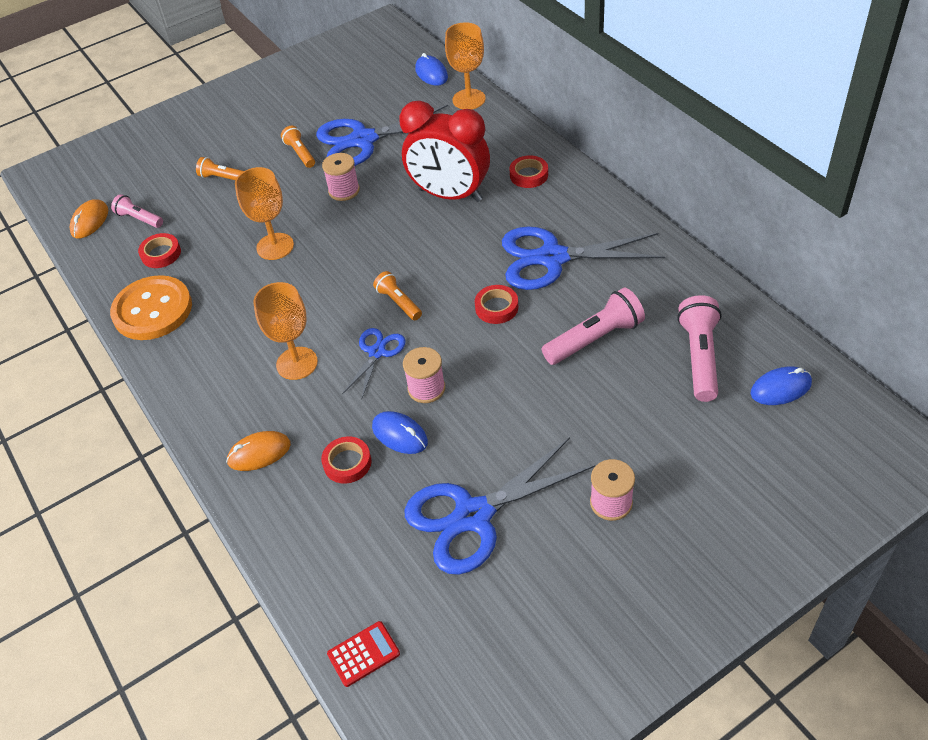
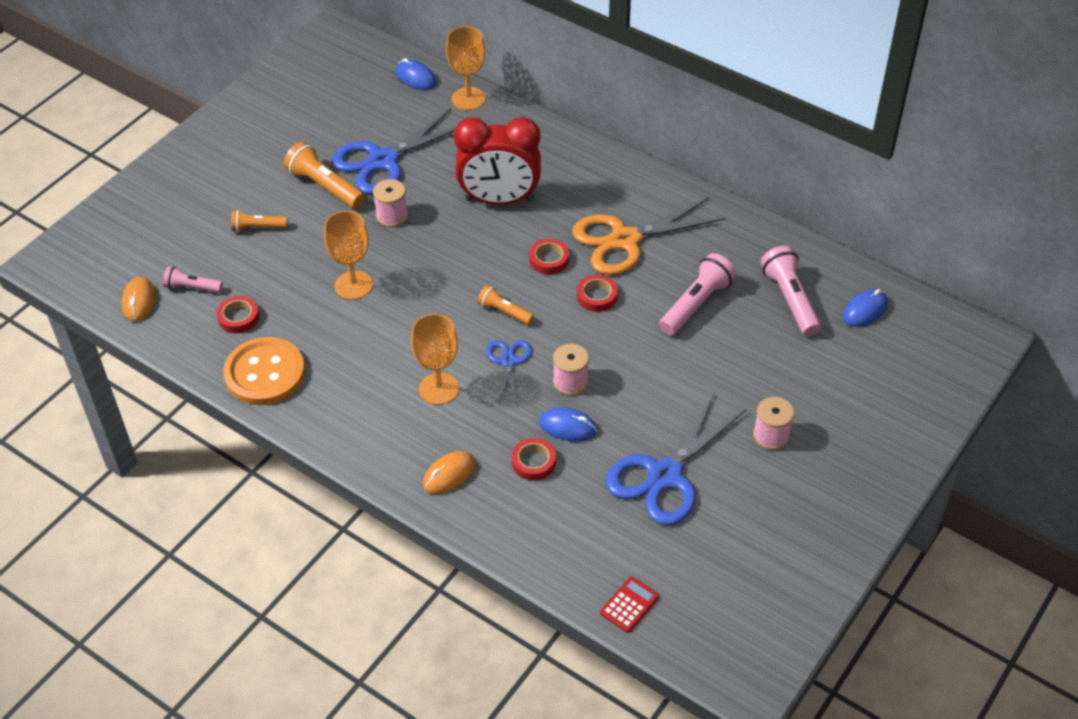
camera: 25 degrees left, 0 degrees up
orange flashlight [281,126,315,168] -> orange flashlight [284,142,365,209], size x1.67
blue scissors [502,227,665,290] -> orange scissors [572,198,725,275]
red tape [509,155,548,188] -> red tape moved to [529,239,569,274]

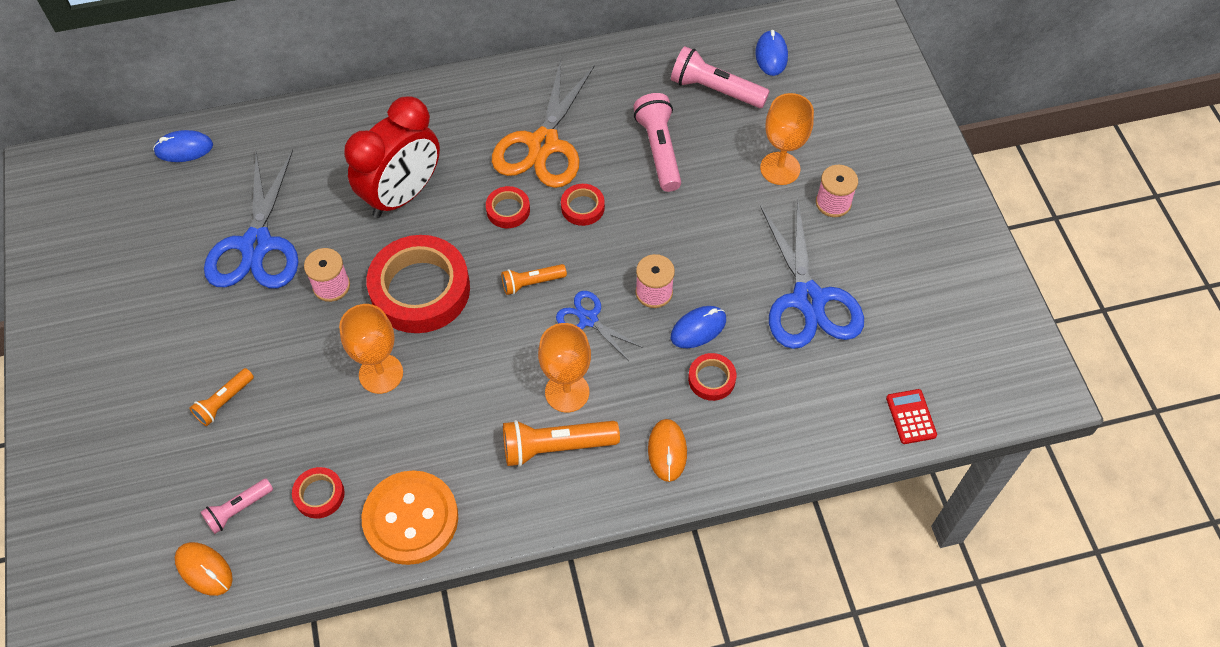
camera: 50 degrees left, 10 degrees up
orange flashlight [284,142,365,209] -> orange flashlight moved to [503,420,620,467]
orange goblet [446,26,485,110] -> orange goblet moved to [760,93,814,185]
none -> red tape [366,235,470,333]

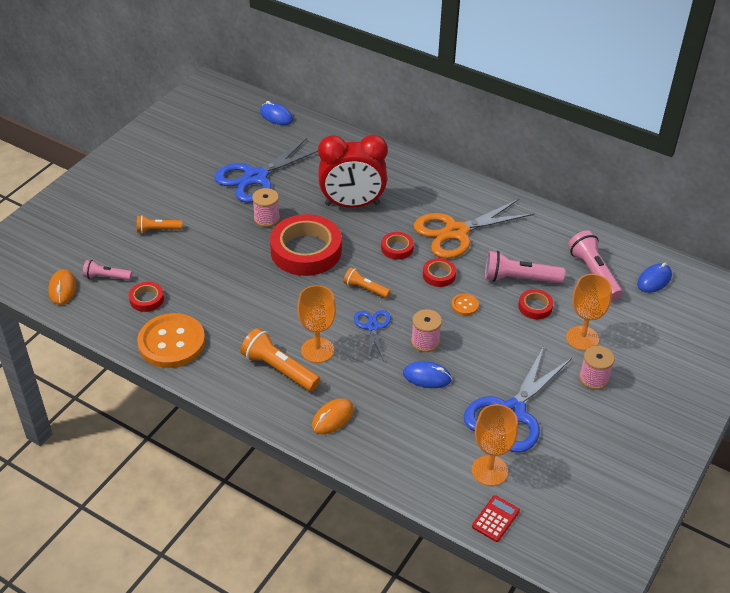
camera: 45 degrees right, 15 degrees down
orange goblet [339,304,403,394] -> orange goblet moved to [472,404,518,486]
pink flashlight [633,93,681,192] -> pink flashlight turned 120 degrees counterclockwise [485,251,565,284]
red tape [688,353,736,401] -> red tape moved to [518,289,553,319]
none -> orange button [451,293,479,316]

